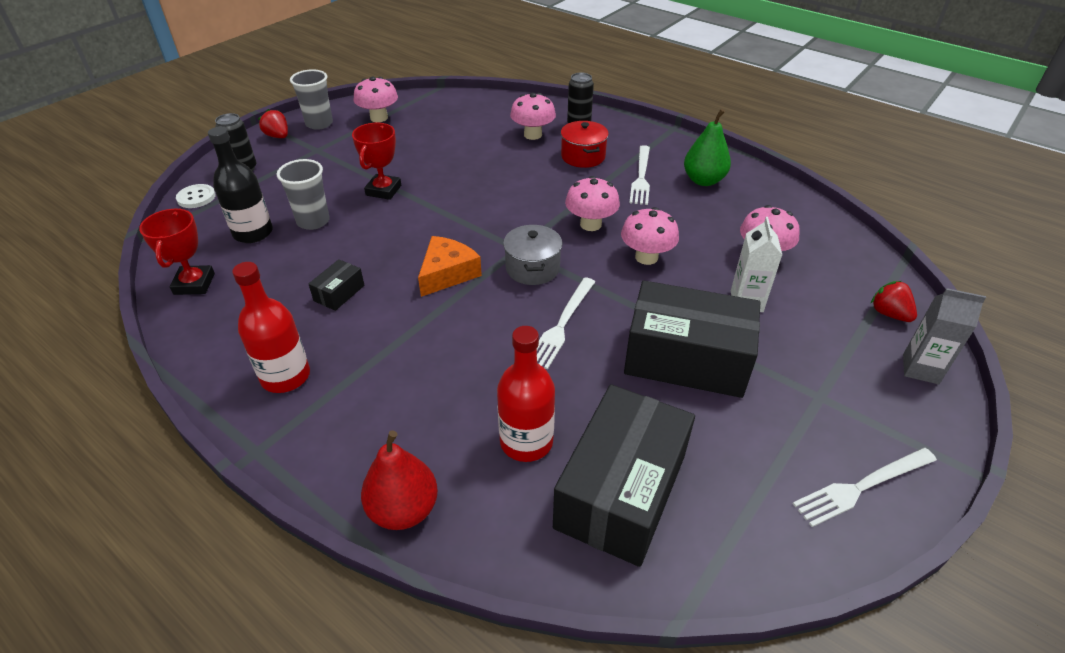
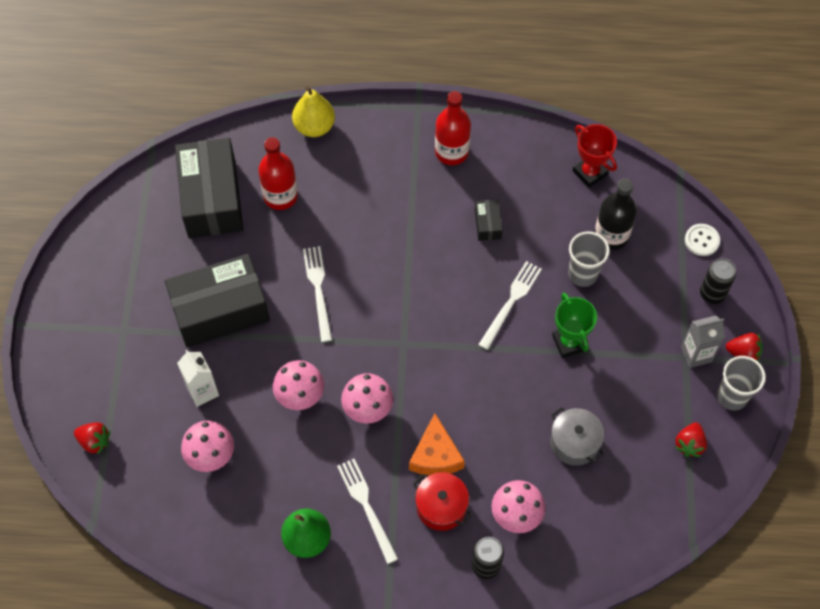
camera: 145 degrees right, 20 degrees up
red trophy [352,123,401,200] -> green trophy [552,293,597,358]
pink mushroom [354,76,398,122] -> red strawberry [675,422,707,457]
red pear [361,430,438,530] -> yellow pear [292,86,335,137]
orange cheese [418,236,482,297] -> orange cheese moved to [409,413,465,475]
grey pot [503,225,562,285] -> grey pot moved to [550,407,604,466]
white fork [793,448,937,527] -> white fork moved to [478,261,542,350]
grey carton [903,288,986,384] -> grey carton moved to [681,315,725,368]

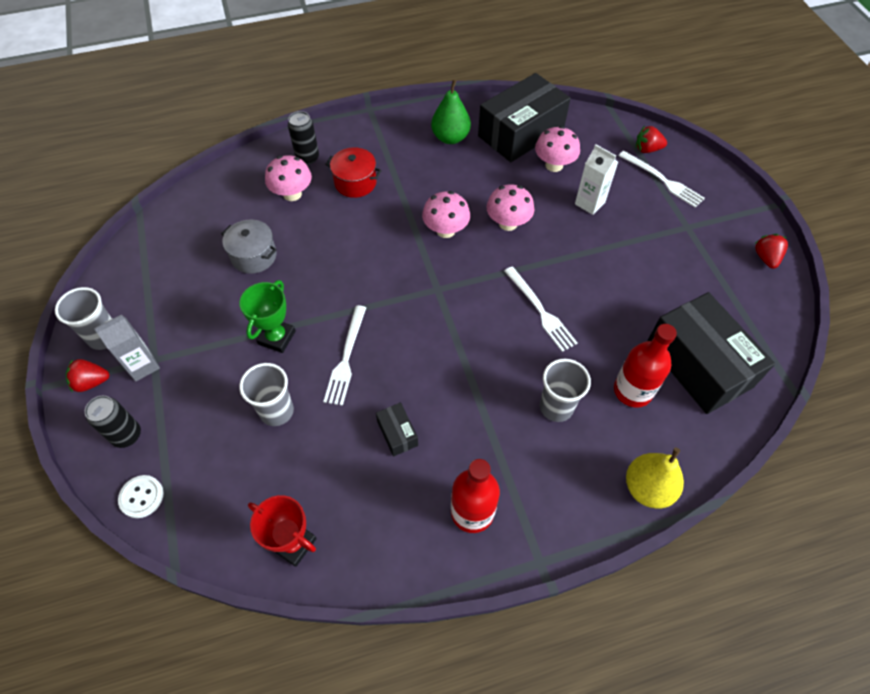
camera: 160 degrees right, 5 degrees down
black box [165,254,270,348] -> black box moved to [478,73,571,162]
white fork [337,459,398,564] -> white fork moved to [618,151,705,208]
orange cheese [409,413,465,475] -> none
green trophy [552,293,597,358] -> green trophy turned 60 degrees clockwise [239,280,296,353]
black bottle [594,178,637,250] -> none
red strawberry [675,422,707,457] -> red strawberry moved to [755,234,788,269]
none -> grey cup [540,359,591,422]

